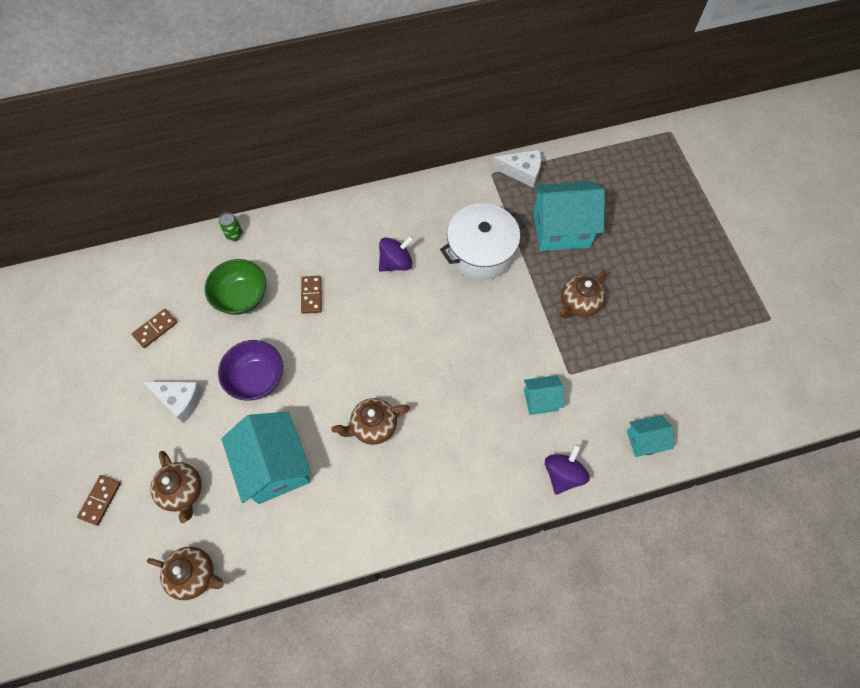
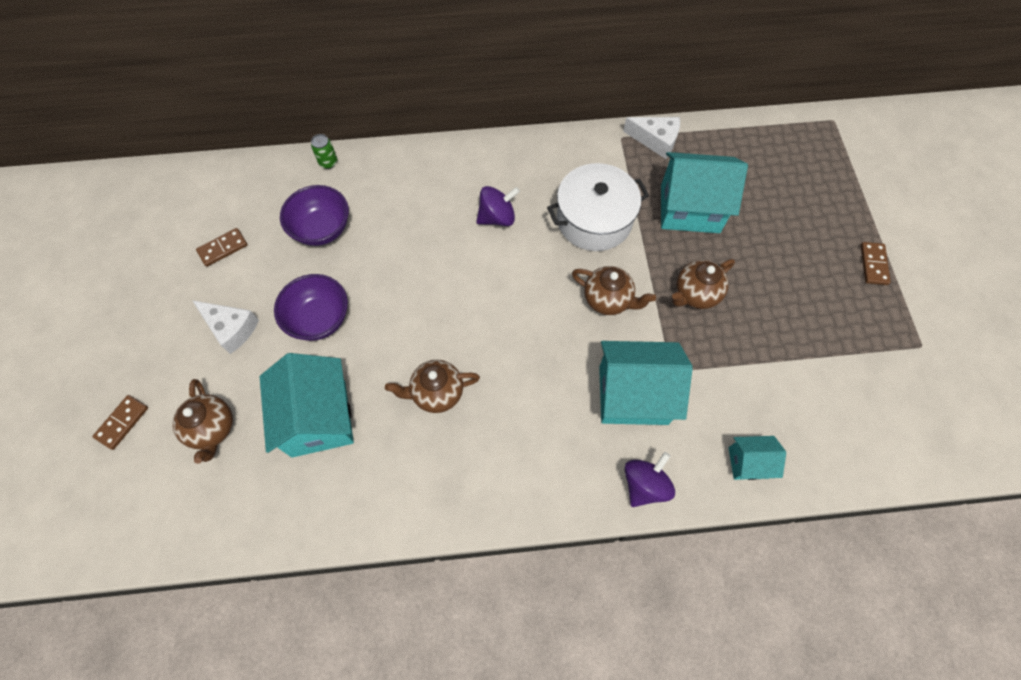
camera: 10 degrees right, 0 degrees up
brown teapot [147,547,224,600] -> brown teapot moved to [572,266,656,315]
green bowl [205,259,266,315] -> purple bowl [280,185,349,246]
brown domino [301,276,322,314] -> brown domino moved to [860,242,891,285]
turquoise house [524,375,565,415] -> turquoise house [599,341,693,425], size x1.94

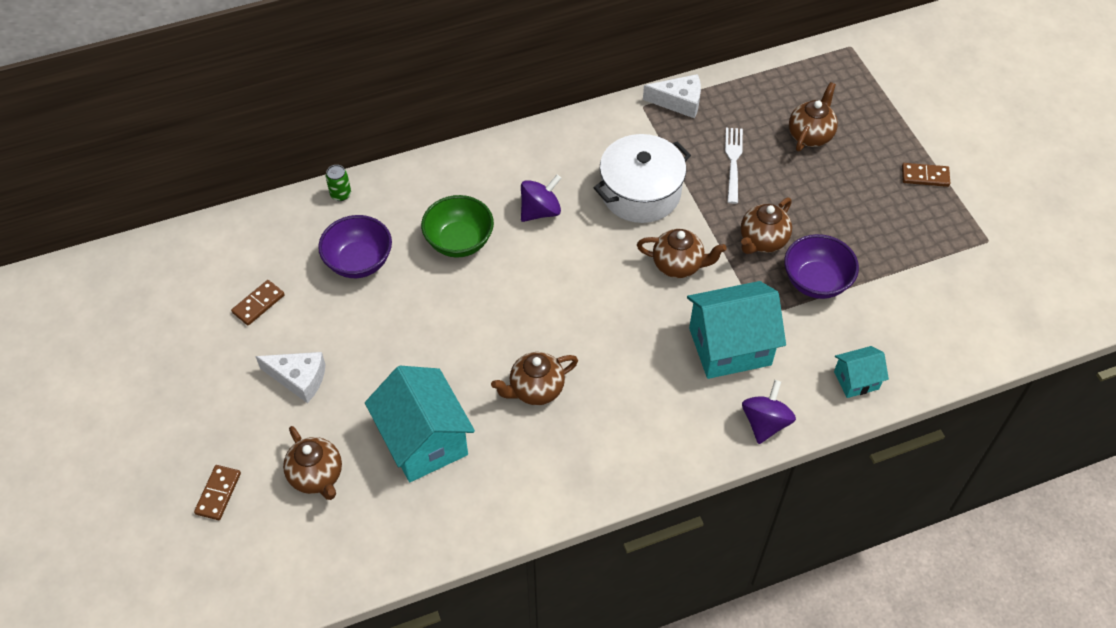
camera: 15 degrees left, 10 degrees down
purple bowl [274,274,348,341] -> purple bowl moved to [784,234,859,299]
turquoise house [661,152,748,233] -> white fork [725,128,743,204]
brown domino [860,242,891,285] -> brown domino turned 75 degrees counterclockwise [902,163,950,187]
none -> green bowl [421,195,494,258]
none -> brown teapot [789,82,838,151]

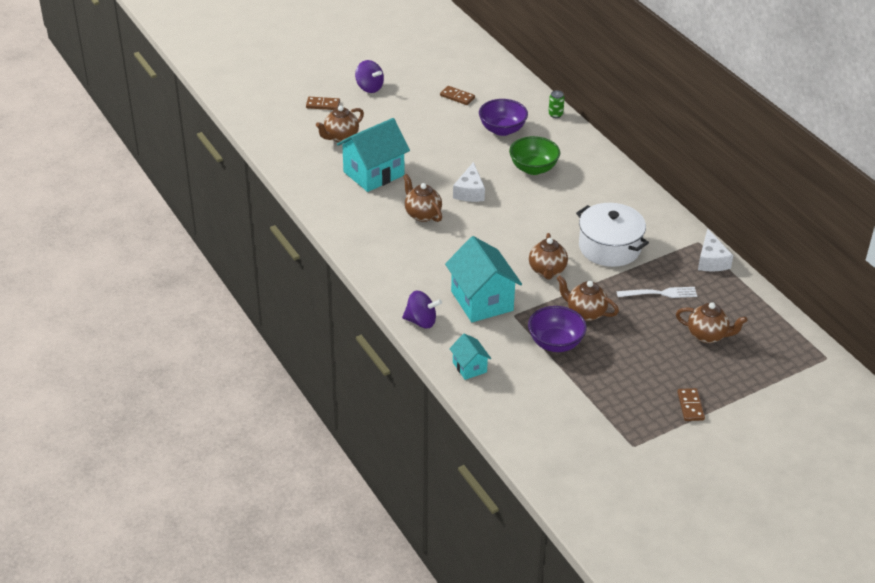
camera: 80 degrees right, 15 degrees down
white cheese [255,352,326,403] -> white cheese moved to [453,162,485,202]
purple spinning top [521,175,562,222] -> purple spinning top moved to [355,60,384,93]

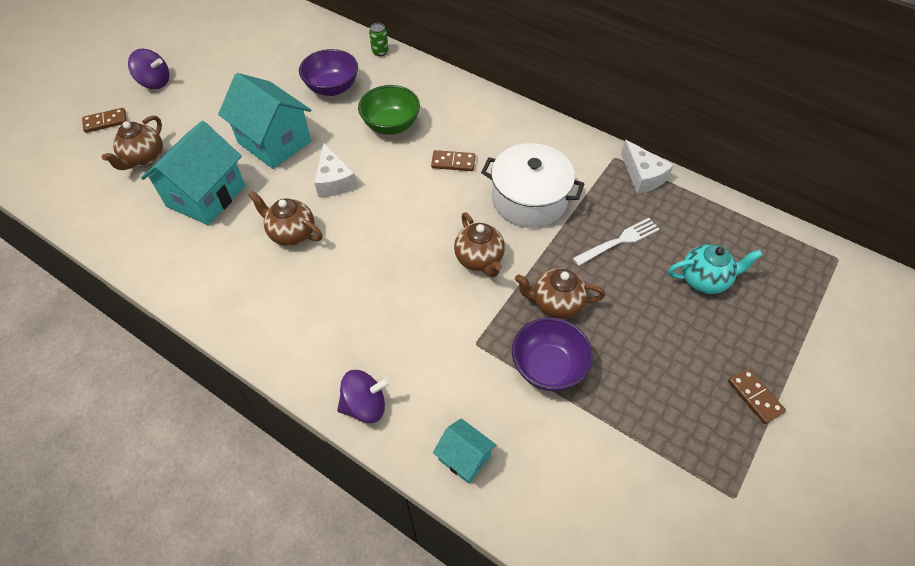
camera: 25 degrees left, 15 degrees up
brown domino [440,86,475,105] -> brown domino moved to [431,150,475,171]
turquoise house [445,236,522,322] -> turquoise house moved to [218,73,311,169]
brown teapot [676,302,747,343] -> turquoise teapot [668,244,763,294]

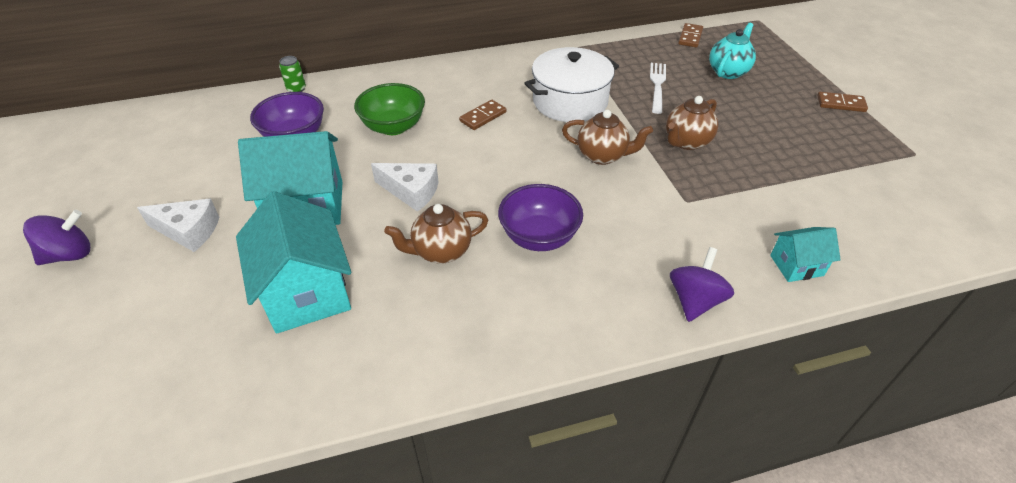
camera: 50 degrees left, 10 degrees down
brown domino [82,108,127,133] -> brown domino moved to [678,23,703,47]
brown teapot [102,115,163,170] -> none
purple bowl [512,317,593,391] -> purple bowl moved to [498,184,583,251]
white cheese [621,140,674,194] -> white cheese moved to [137,199,219,252]

